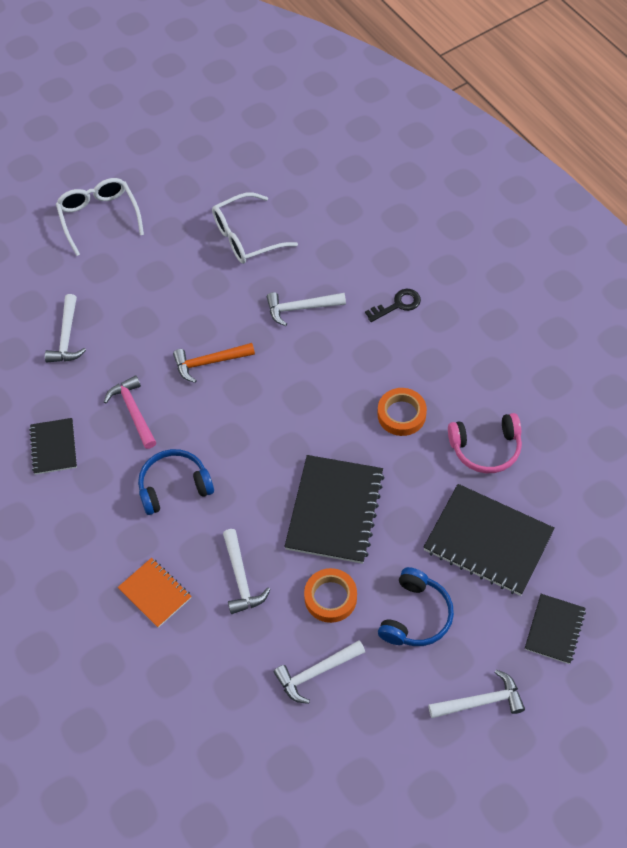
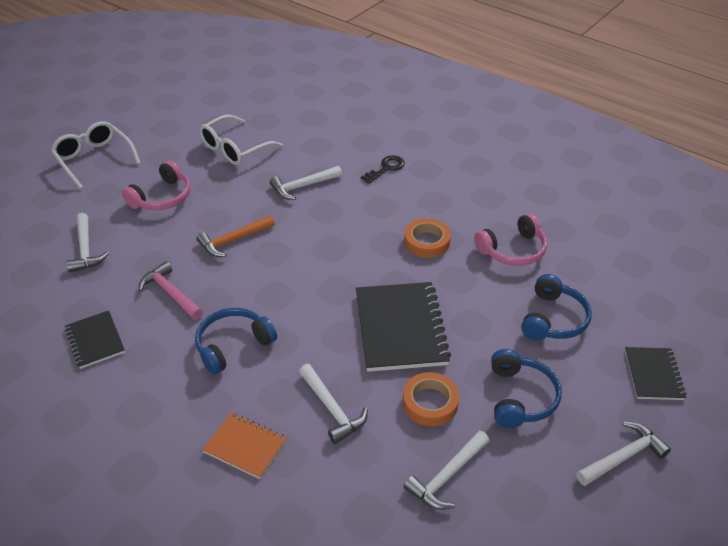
camera: 20 degrees left, 15 degrees down
black notebook [424,484,555,596] -> blue headphones [521,274,592,340]
none -> pink headphones [122,160,191,210]

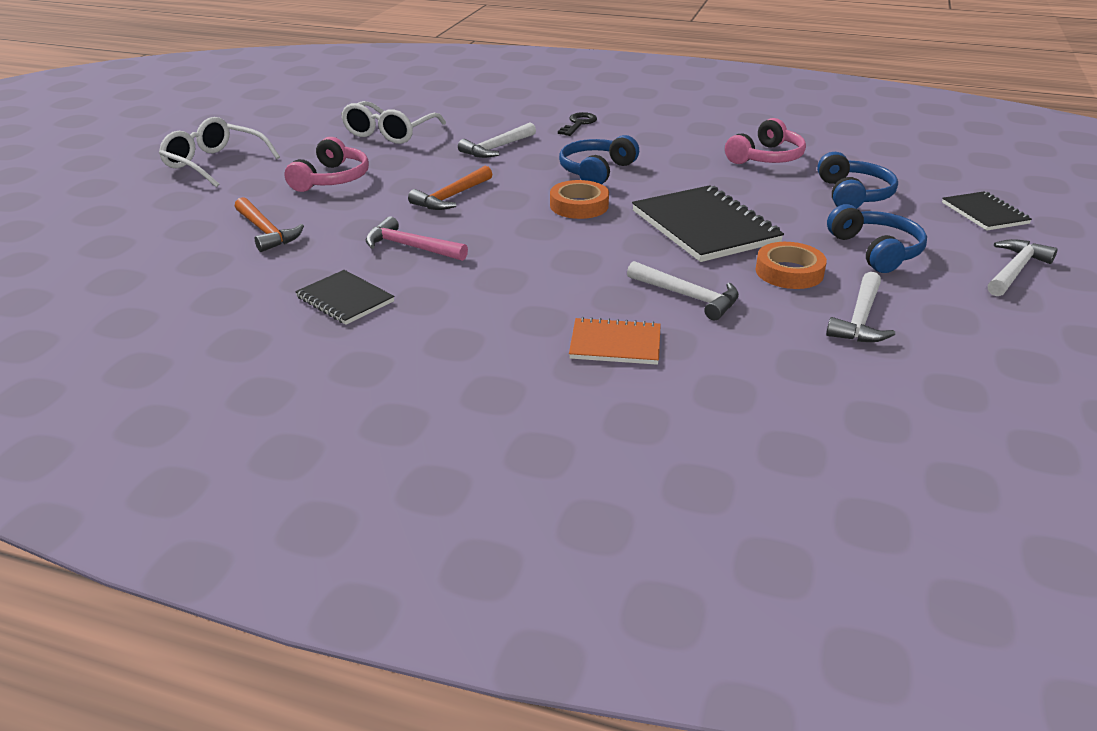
camera: 20 degrees left, 10 degrees down
white hammer [67,213,109,272] -> orange hammer [235,197,304,252]
blue headphones [195,308,277,375] -> blue headphones moved to [559,135,639,184]
orange tape [404,218,451,258] -> orange tape moved to [550,180,609,219]

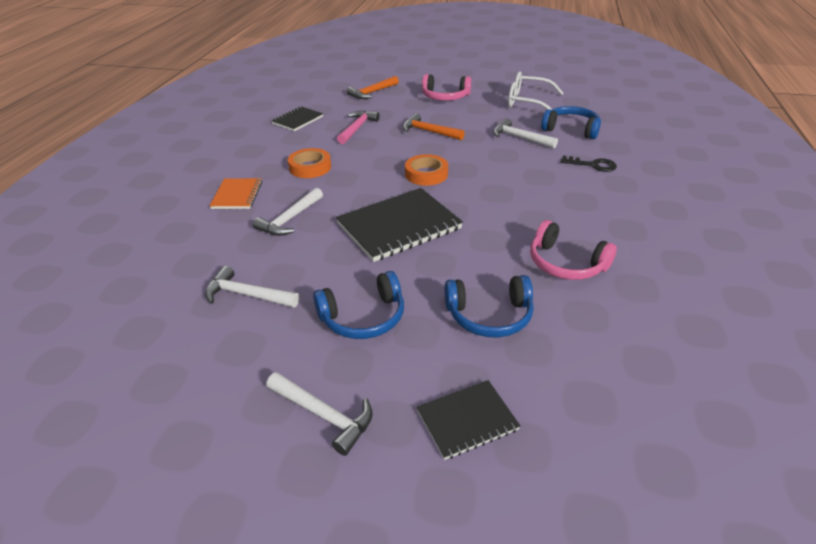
camera: 85 degrees right, 5 degrees up
white glasses [159,117,280,187] -> none
blue headphones [559,135,639,184] -> blue headphones moved to [541,106,601,139]
orange tape [756,242,827,289] -> orange tape moved to [288,148,331,178]

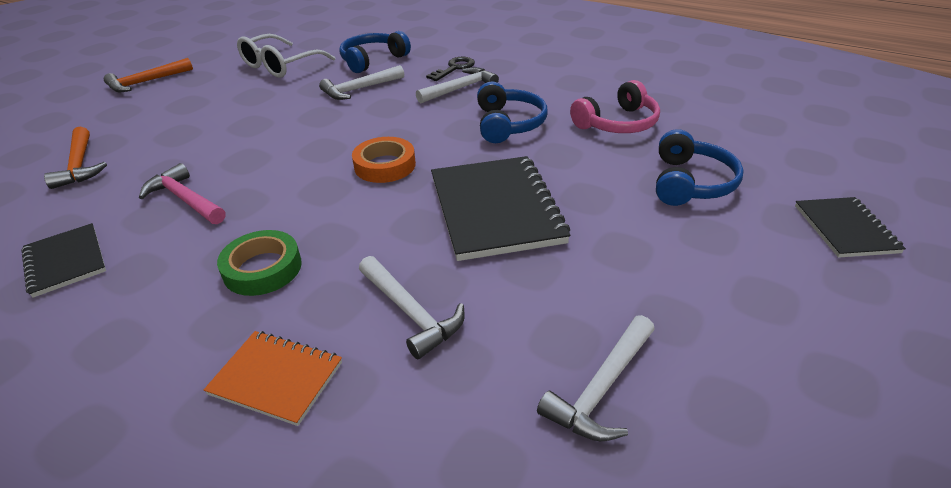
camera: 70 degrees left, 0 degrees up
white hammer [266,372,373,456] -> white hammer moved to [416,67,499,103]
orange tape [288,148,331,178] -> green tape [217,230,302,296]
blue headphones [313,271,404,339] -> blue headphones moved to [477,81,547,143]
orange hammer [403,113,465,140] -> orange hammer moved to [104,58,193,92]
pink headphones [422,74,471,101] -> none

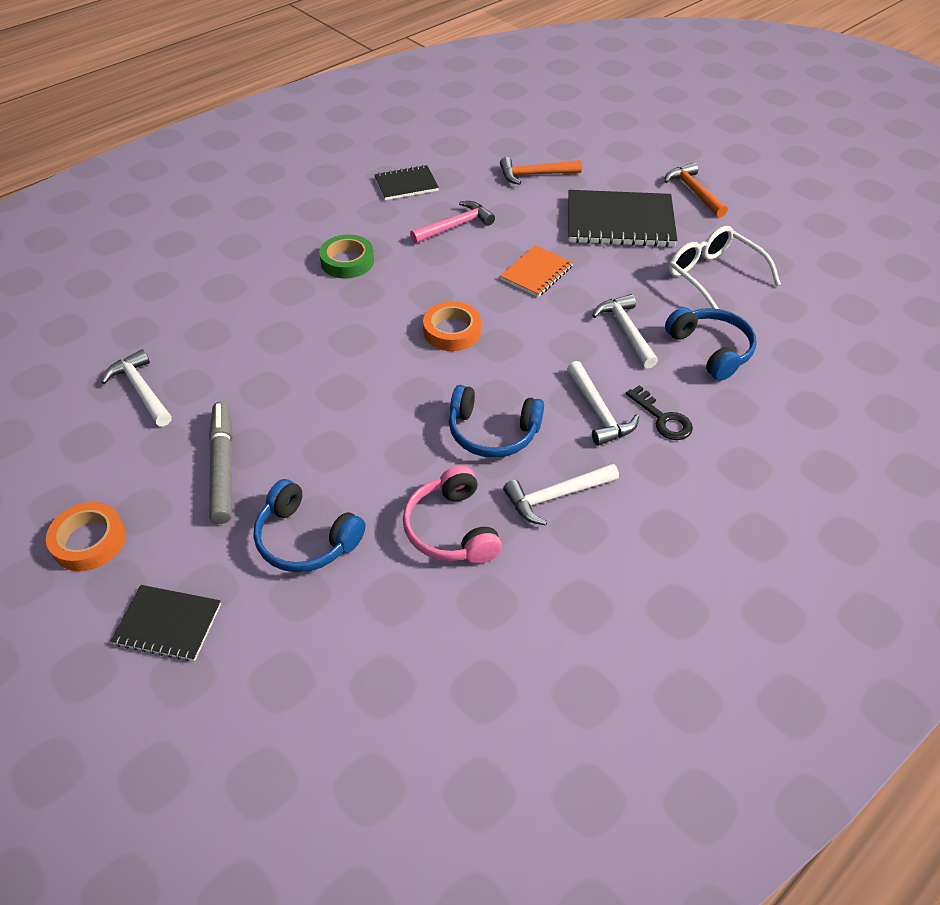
camera: 105 degrees right, 10 degrees up
orange notebook [204,331,342,426] -> orange notebook moved to [500,245,573,297]
white hammer [359,256,465,359] -> white hammer moved to [503,463,619,525]
black notebook [431,156,570,261] -> black notebook moved to [568,190,678,247]
none -> orange tape [46,502,126,571]
none -> grey marker [209,402,233,524]

